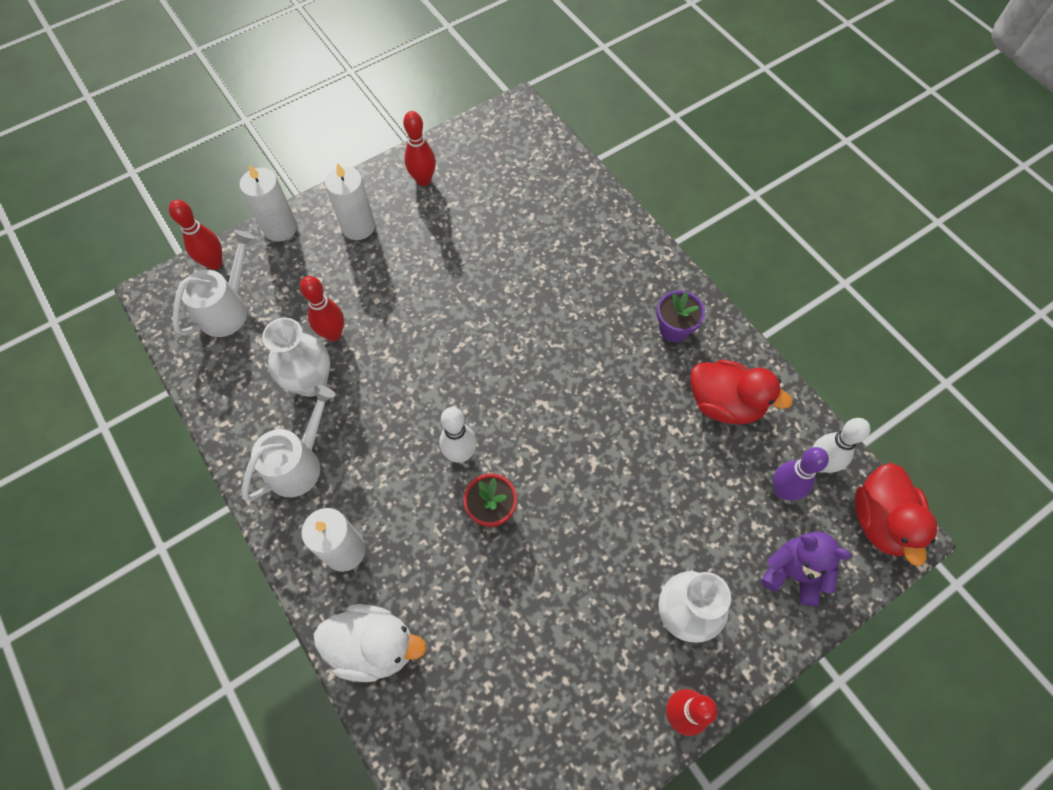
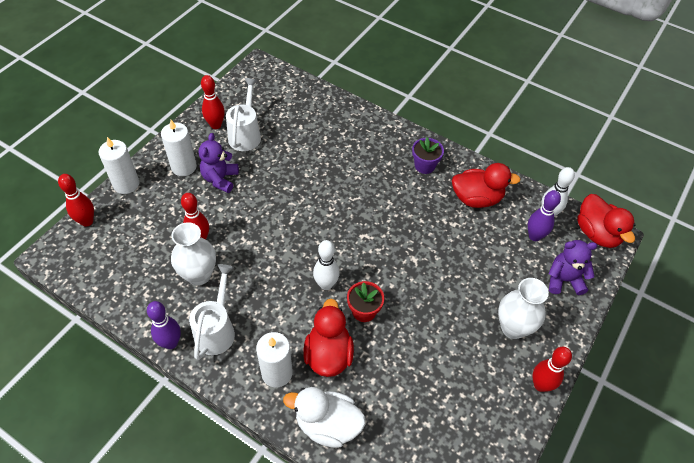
camera: 25 degrees left, 10 degrees down
white watering can [173,230,255,337] -> white watering can moved to [226,78,261,151]
white duck [314,604,427,682] -> white duck turned 150 degrees counterclockwise [283,387,366,448]
none -> purple bowling pin [147,301,181,349]
none -> purple teddy bear [199,133,239,193]
none -> red duck [304,299,354,377]

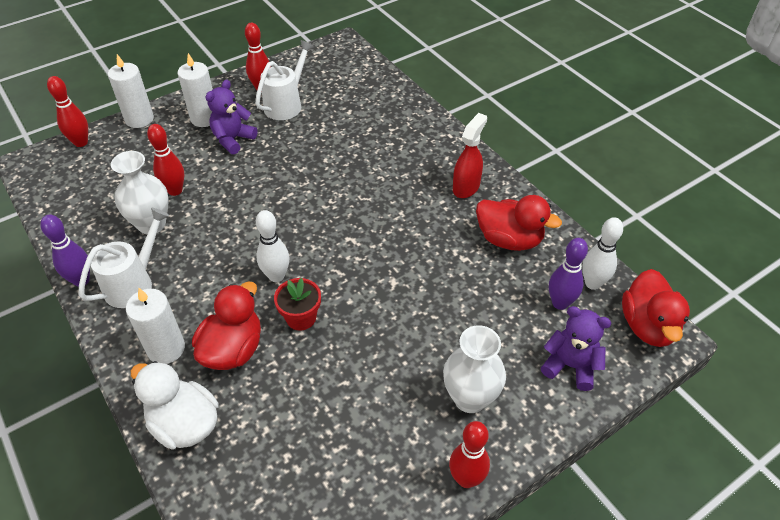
camera: 25 degrees right, 5 degrees down
purple flower pot [412,137,444,174] -> red spray bottle [453,113,487,198]

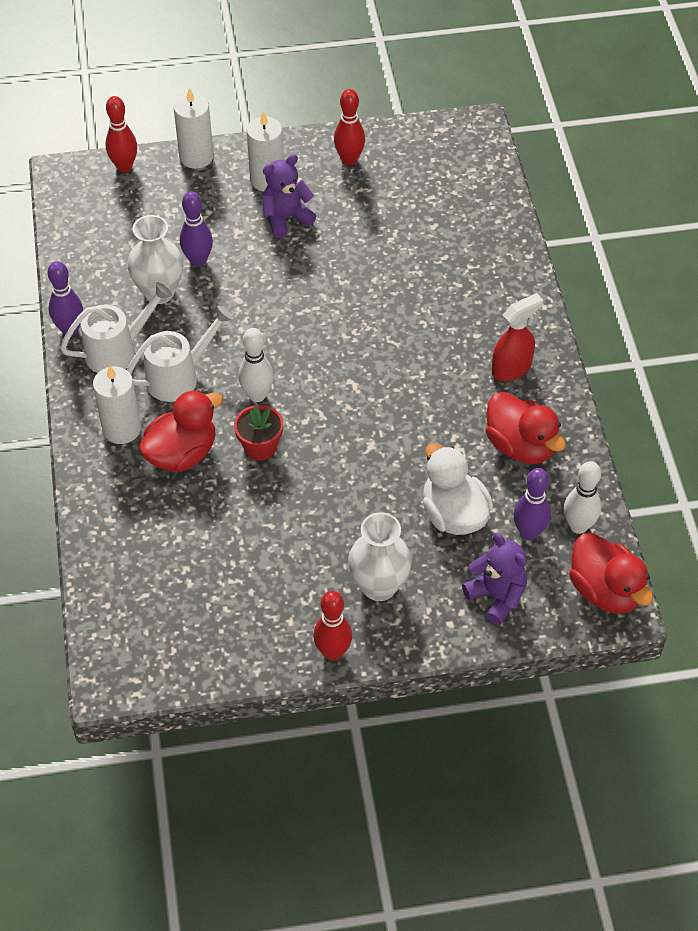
camera: 25 degrees right, 5 degrees up
white duck [131,361,219,450] -> white duck moved to [423,443,493,535]
red bowling pin [147,124,184,196] -> purple bowling pin [180,191,213,267]
white watering can [255,40,314,120] -> white watering can moved to [127,305,234,402]
red duck [622,269,690,347] -> red duck turned 60 degrees counterclockwise [569,533,653,614]

